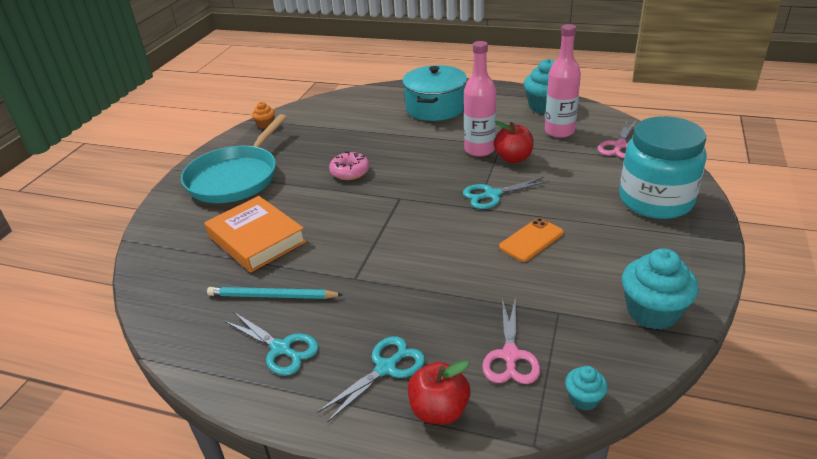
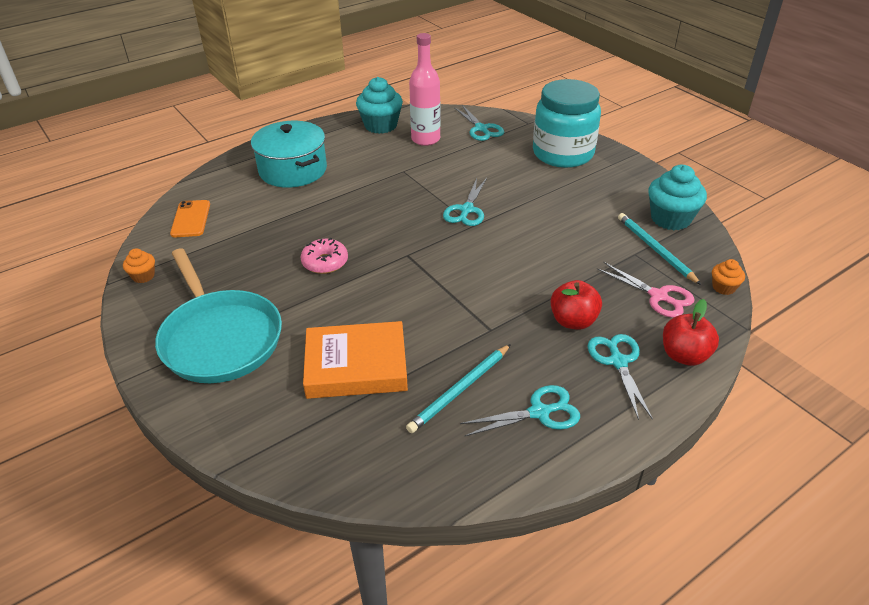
camera: 55 degrees left, 5 degrees up
pink bottle [464,41,496,157] -> none
red apple [494,121,534,163] -> red apple moved to [550,280,602,330]
orange phone [499,218,564,262] -> orange phone moved to [170,200,210,237]
turquoise cupcake [565,366,608,410] -> orange cupcake [712,259,745,295]
pink scissors [598,120,637,158] -> turquoise scissors [454,105,504,141]
none -> turquoise pencil [618,213,701,285]

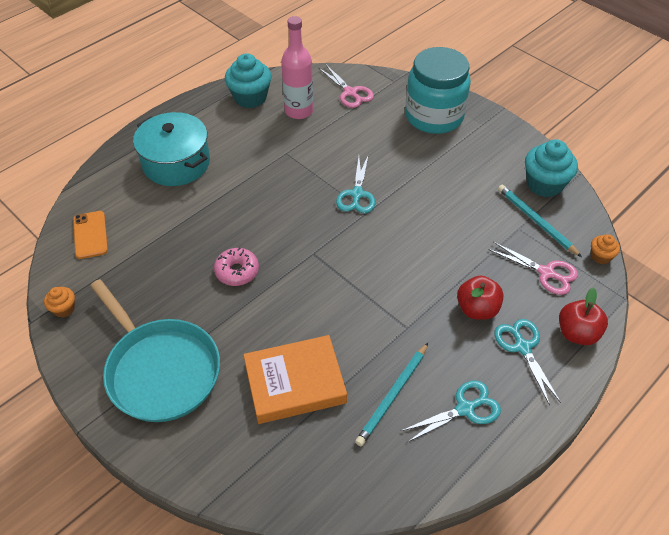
camera: 10 degrees left, 10 degrees up
turquoise scissors [454,105,504,141] -> pink scissors [318,65,374,108]

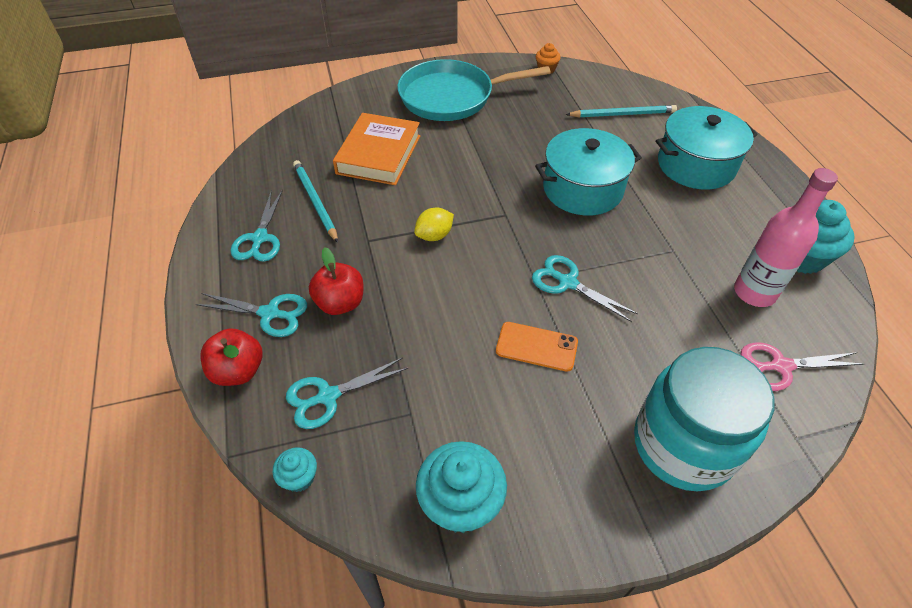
camera: 120 degrees right, 0 degrees up
orange phone [73,211,108,259] -> orange phone moved to [496,322,578,372]
pink donut [214,247,259,286] -> none
pink scissors [488,242,578,295] -> turquoise scissors [286,358,408,429]
turquoise pencil [498,185,582,257] -> turquoise pencil moved to [565,105,677,118]
orange cupcake [591,234,620,264] -> turquoise cupcake [273,447,317,492]
none -> yellow lemon [414,207,454,241]
none -> turquoise pot [535,128,642,216]

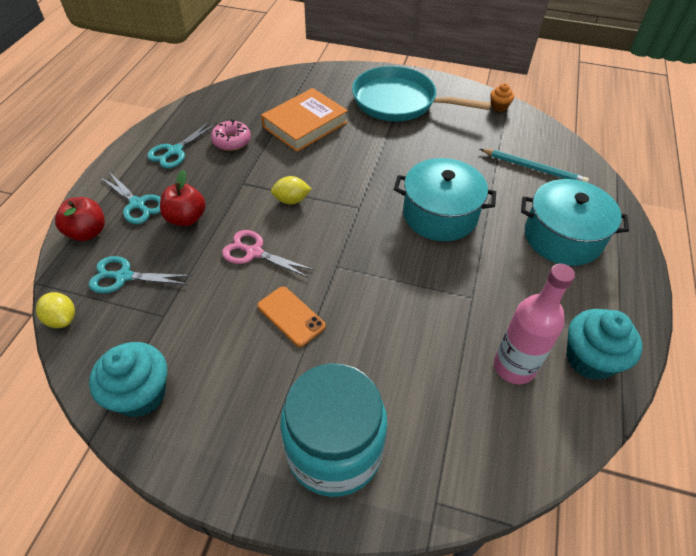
camera: 30 degrees right, 0 degrees up
turquoise cupcake [273,447,317,492] -> yellow lemon [36,292,75,328]
turquoise pencil [293,160,338,243] -> pink donut [211,119,251,151]
turquoise scissors [532,255,638,322] -> none
pink scissors [741,342,865,391] -> pink scissors moved to [222,230,314,278]

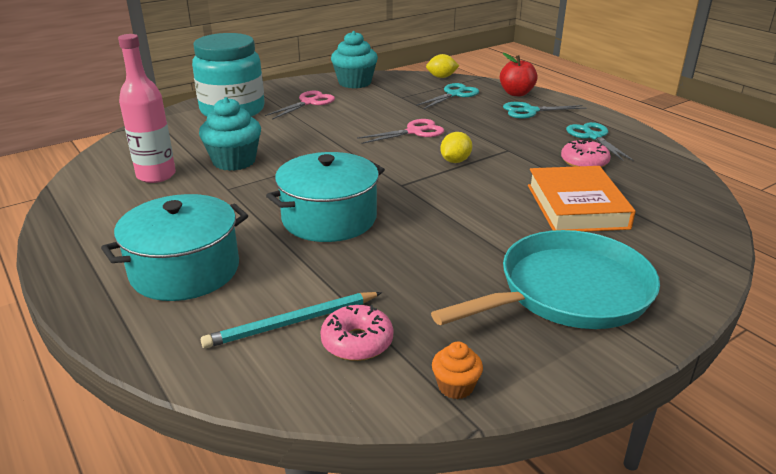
camera: 130 degrees right, 20 degrees down
red apple [160,170,206,226] -> none
orange phone [258,287,326,347] -> none
turquoise cupcake [567,309,642,380] -> turquoise cupcake moved to [199,97,261,171]
none -> pink scissors [265,91,335,120]
none -> pink donut [320,305,393,361]

